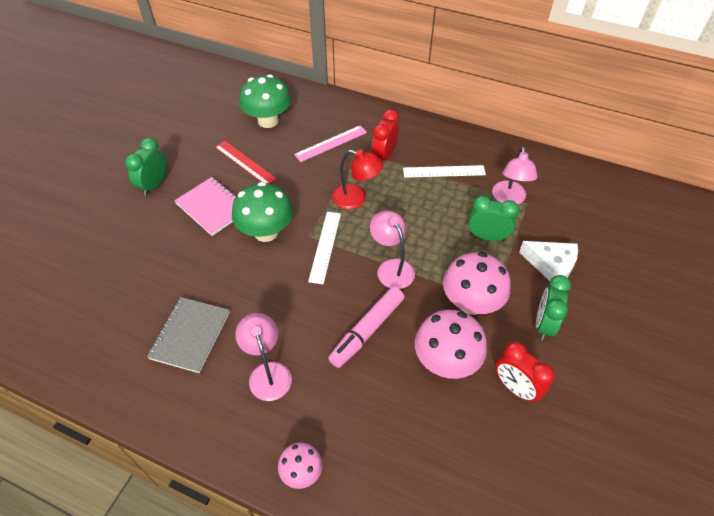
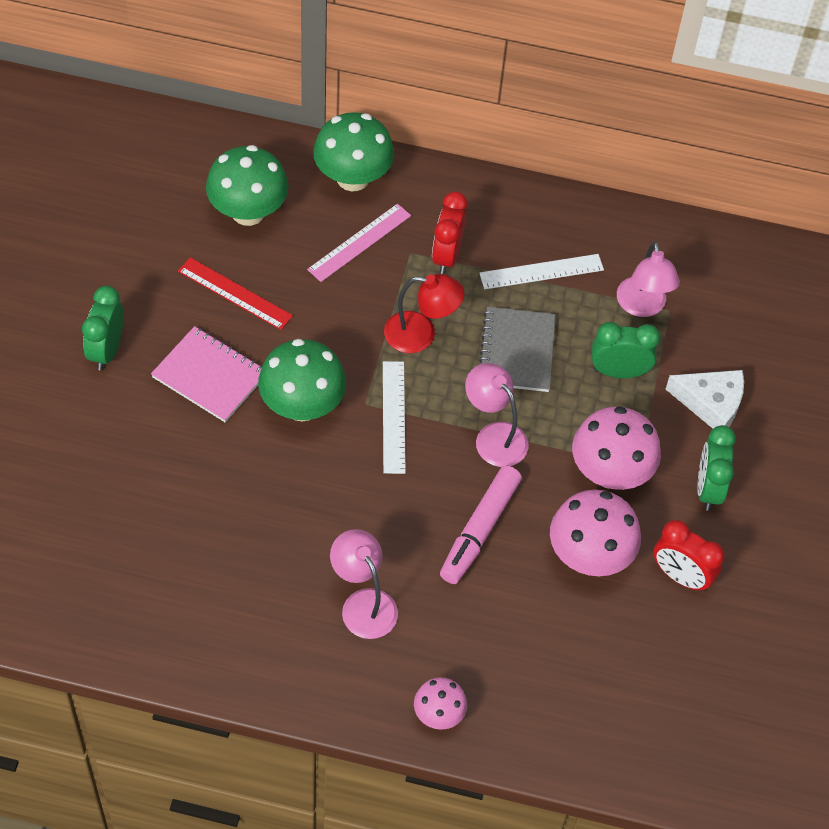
camera: 15 degrees left, 5 degrees up
grey notebook [147,297,230,373] -> grey notebook moved to [479,307,556,392]
none -> green mushroom [313,112,394,191]

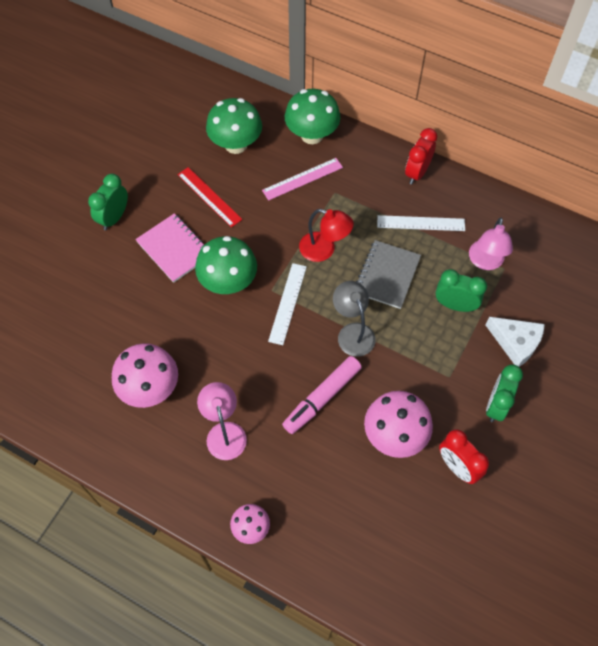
camera: 20 degrees right, 5 degrees up
red clock [432,191,468,274] -> red clock moved to [405,128,437,185]
pink lamp [465,363,529,467] -> grey lamp [333,281,376,357]
pink mushroom [572,406,661,490] -> pink mushroom moved to [112,343,178,408]

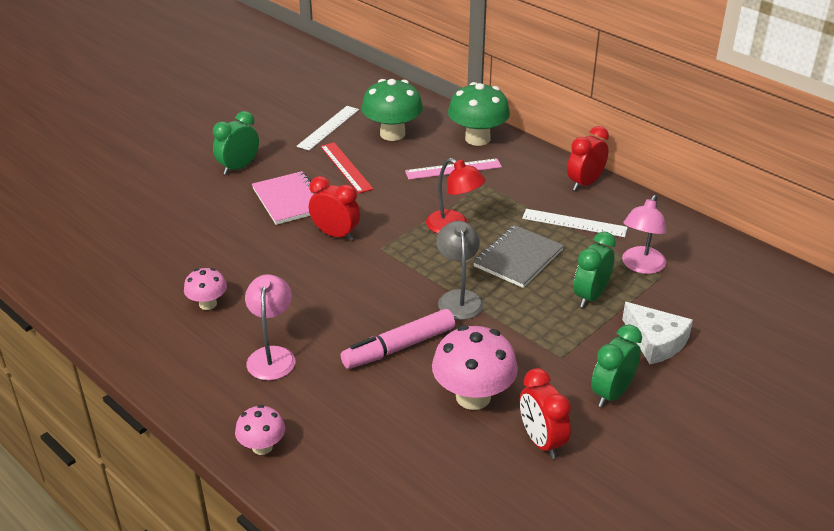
camera: 15 degrees right, 25 degrees down
pink mushroom [112,343,178,408] -> pink mushroom [184,268,227,310], size x0.56
green mushroom [195,236,257,294] -> red clock [309,176,360,241]
white ruler [268,263,307,345] -> white ruler moved to [297,106,359,151]
green clock [436,269,487,312] -> green clock turned 90 degrees counterclockwise [574,232,616,308]

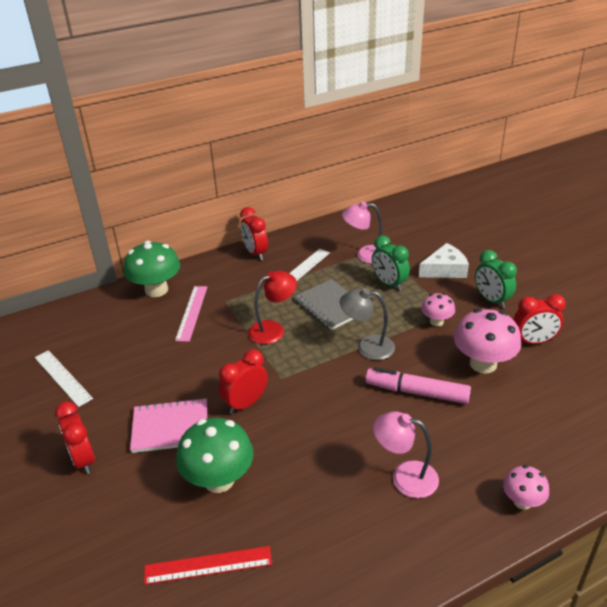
camera: 70 degrees left, 0 degrees up
pink mushroom [184,268,227,310] -> pink mushroom moved to [421,293,455,326]
green clock [213,111,259,175] -> red clock [55,401,95,474]
red ruler [320,142,373,193] -> red ruler moved to [144,546,272,585]
pink marker [341,309,455,369] -> pink marker turned 120 degrees clockwise [365,367,471,404]
green mushroom [362,79,423,141] -> green mushroom moved to [176,418,254,493]
pink lamp [622,195,666,274] -> pink lamp turned 135 degrees clockwise [342,201,382,264]

